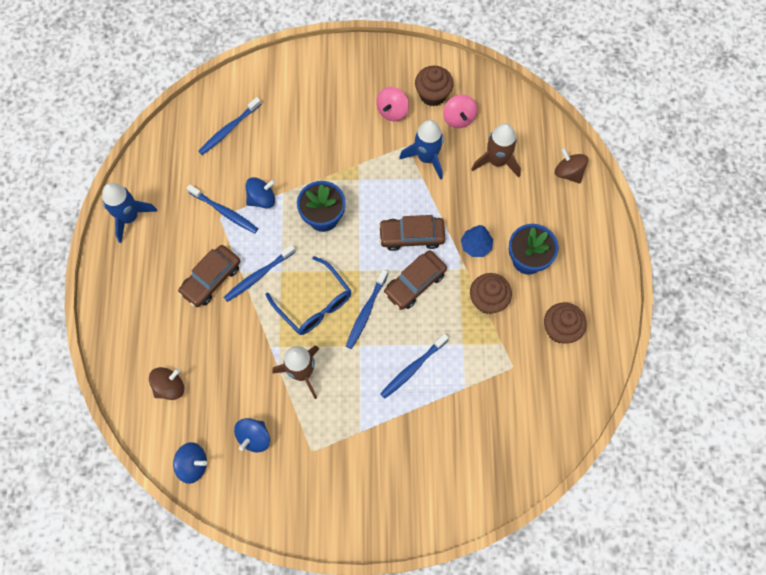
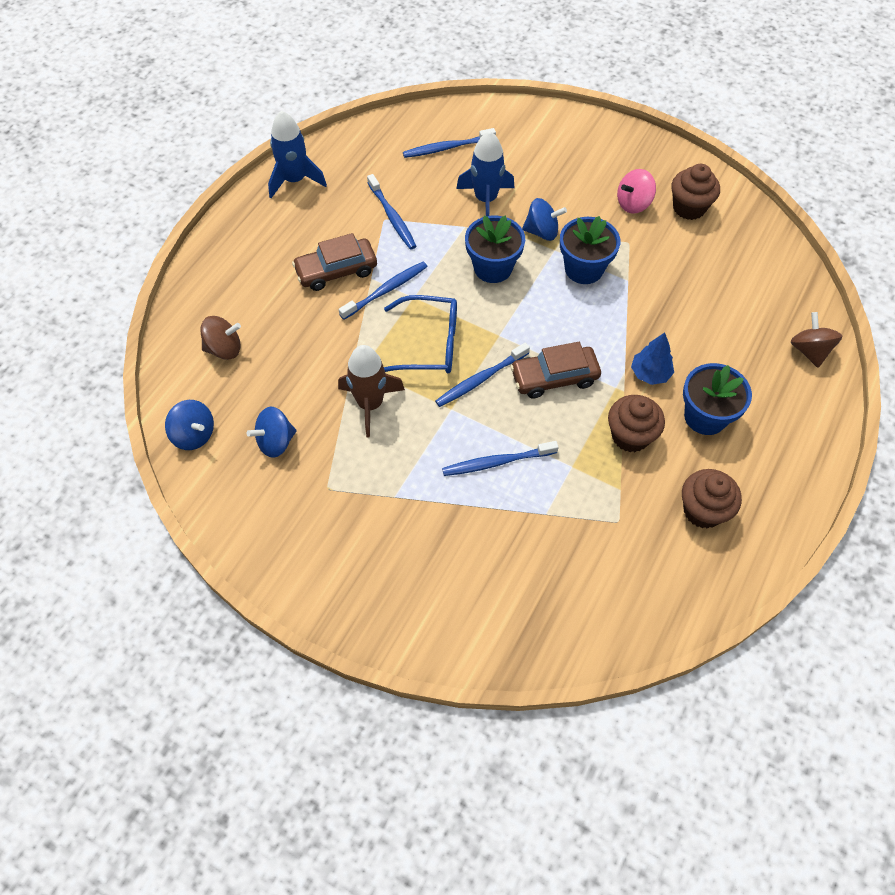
camera: 30 degrees right, 10 degrees down
blue toothbrush [224,244,296,302] -> blue toothbrush turned 150 degrees clockwise [339,262,428,320]
blue spinning top [246,177,275,208] -> blue spinning top moved to [522,198,567,241]
blue glasses [266,256,351,335] -> blue glasses turned 75 degrees counterclockwise [384,295,457,373]
brown car [378,215,445,251] -> none
blue rocket [399,120,444,180] -> blue rocket moved to [456,131,515,216]
pink spinning top [443,95,478,128] -> none
brown rocket [471,123,521,177] -> none
none -> blue flower pot [560,216,620,284]

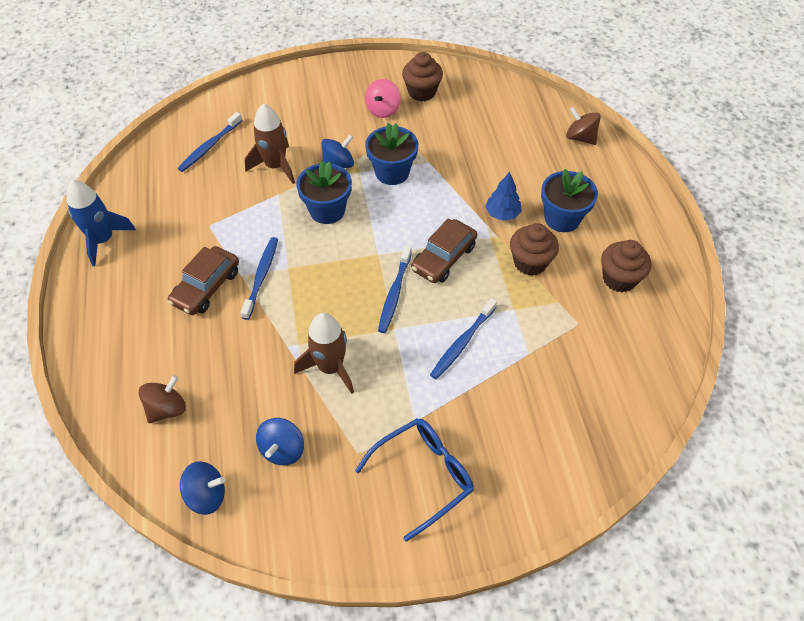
camera: 40 degrees left, 5 degrees down
blue toothbrush [367,174,416,250] -> none
blue glasses [384,295,457,373] -> blue glasses moved to [355,418,474,542]
blue rocket [456,131,515,216] -> brown rocket [245,103,295,184]

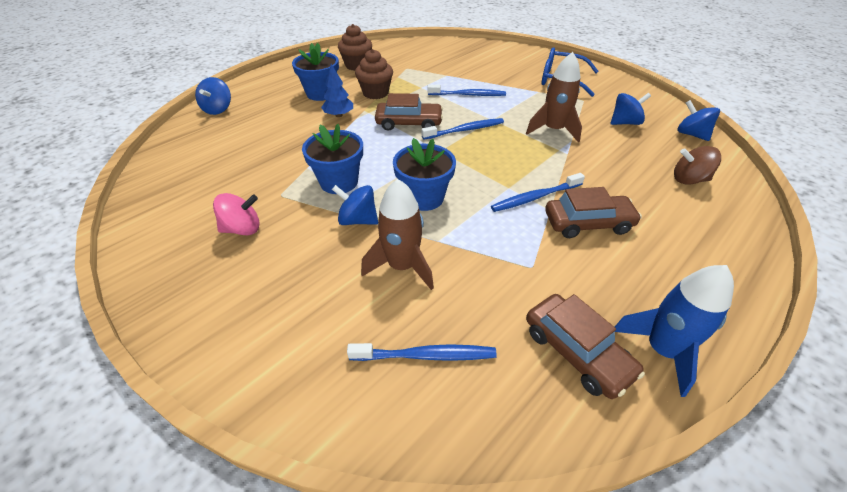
camera: 125 degrees left, 10 degrees down
brown cupcake [402,52,443,102] -> none
brown spinning top [566,107,601,145] -> blue spinning top [195,77,231,115]
none -> brown car [526,294,645,399]

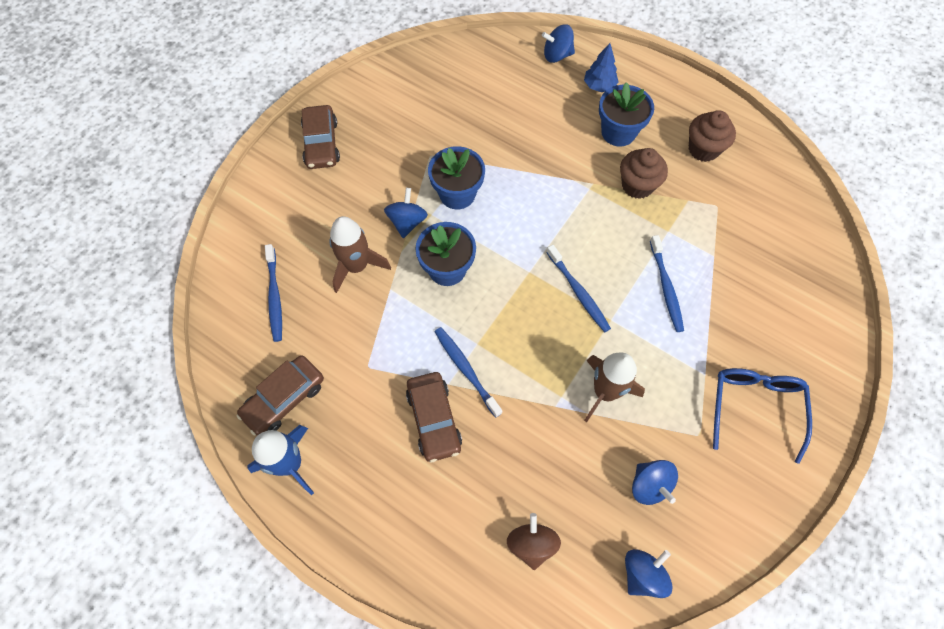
camera: 80 degrees right, 20 degrees up
pink spinning top [213,193,260,235] -> none
blue tree [321,64,353,117] -> blue tree moved to [584,43,619,92]
brown car [375,93,443,131] -> brown car moved to [301,105,340,169]

